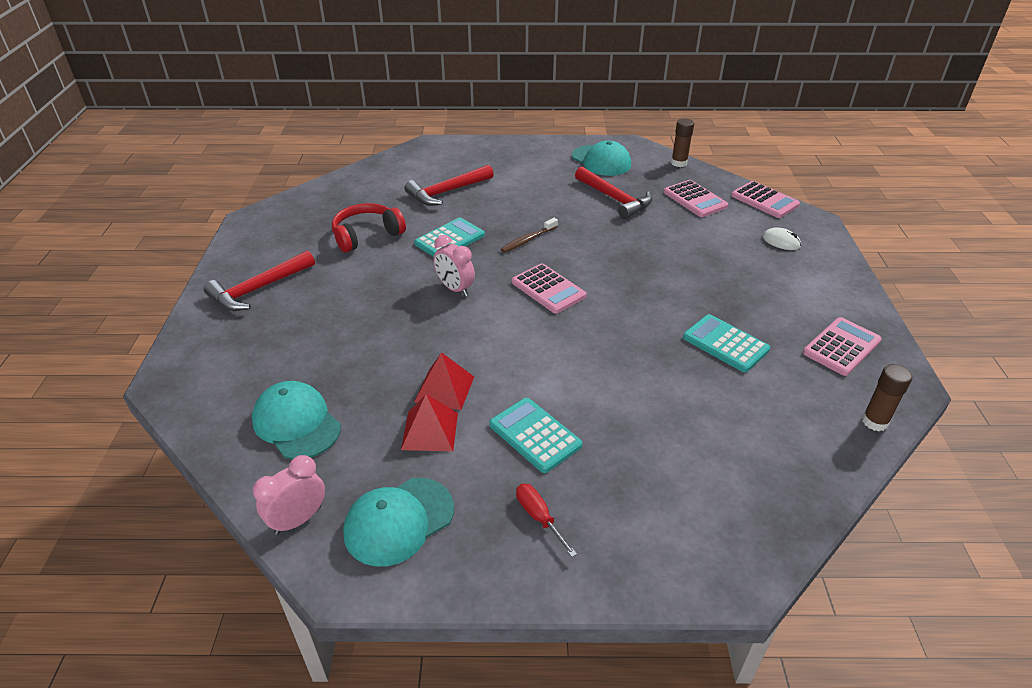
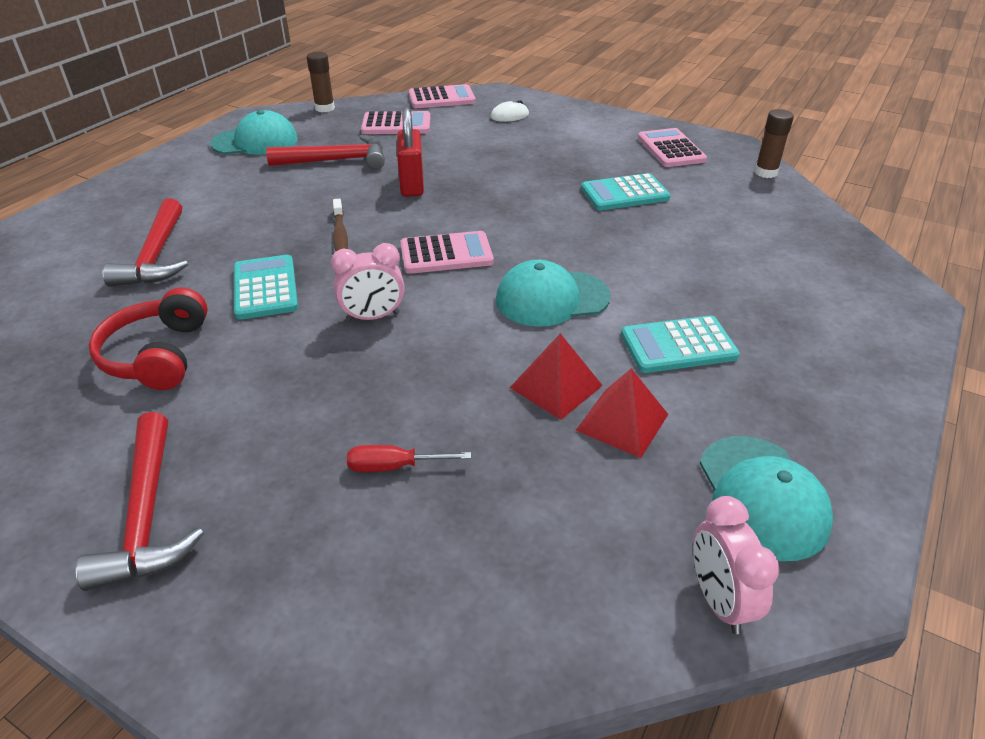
camera: 60 degrees left, 0 degrees up
turquoise cap [252,381,341,459] -> turquoise cap moved to [496,260,611,327]
red screwdriver [516,484,577,557] -> red screwdriver moved to [347,445,471,472]
none -> red padlock [397,107,424,197]

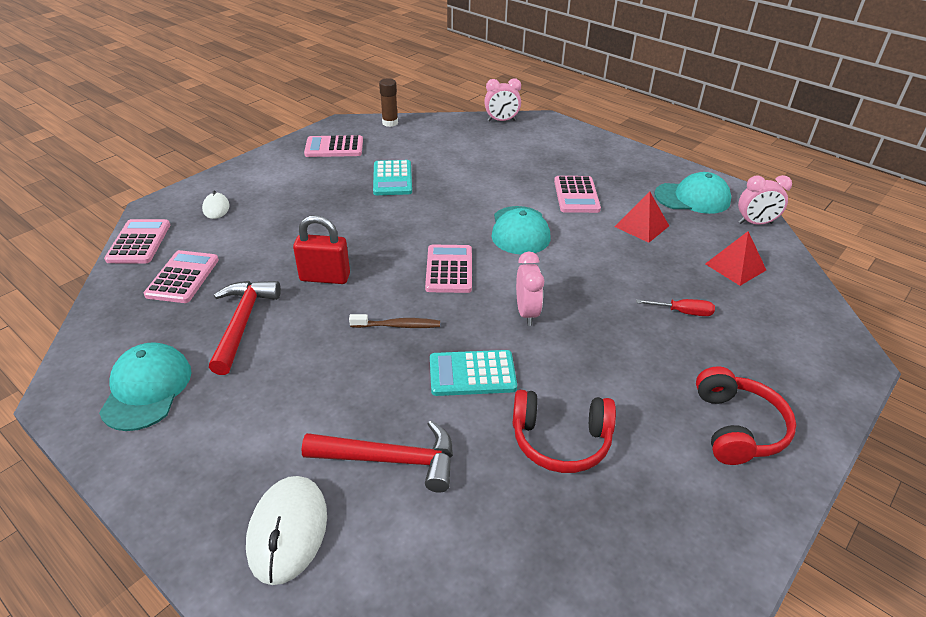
camera: 80 degrees left, 0 degrees up
red hammer [76,412,204,591] -> red headphones [696,367,796,465]
brown glue stick [307,52,335,112] -> none
red screwdriver [347,445,471,472] -> red screwdriver turned 90 degrees counterclockwise [636,299,715,316]
red pyramid [510,333,603,420] -> red pyramid moved to [705,231,766,286]
turquoise calculator [621,316,740,373] -> pink calculator [554,176,601,213]
none -> white mouse [246,476,327,585]
none -> pink clock [484,78,521,122]

